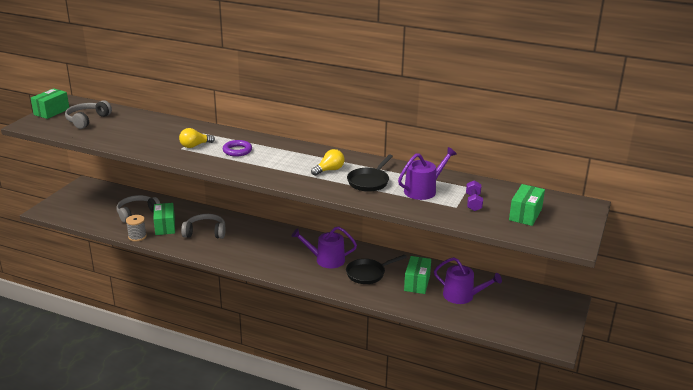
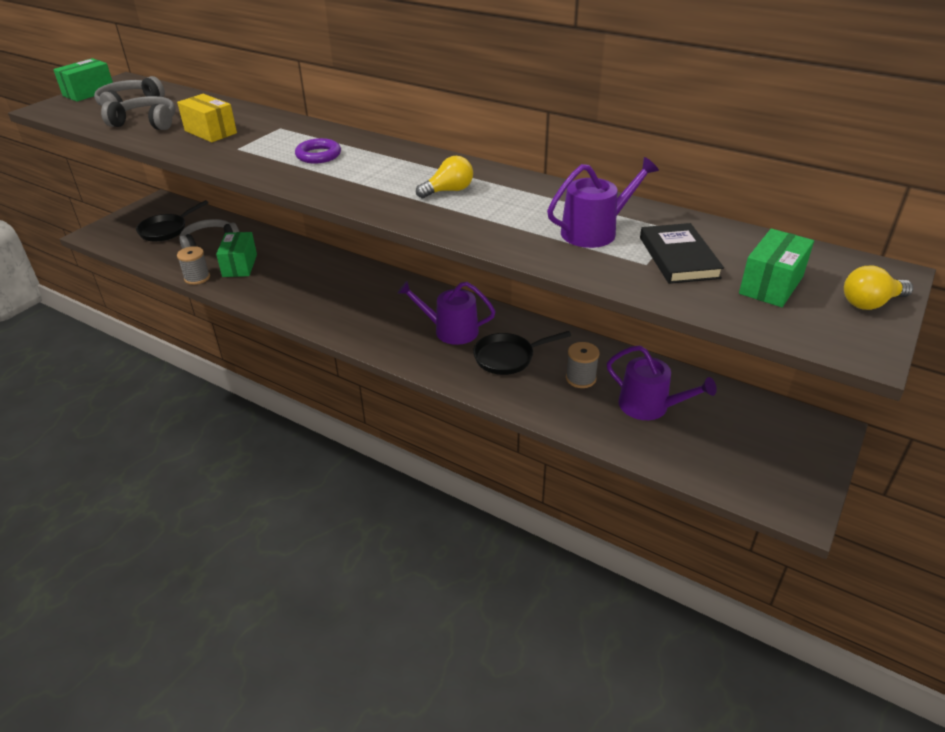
camera: 10 degrees right, 10 degrees up
yellow light bulb [179,128,215,148] -> yellow light bulb moved to [844,265,913,310]
grey headphones [181,214,226,239] -> grey headphones moved to [101,96,176,130]
black pan [347,155,393,192] -> black pan moved to [136,200,209,242]
green box [404,256,431,294] -> grey spool [566,342,600,388]
purple dumbbell [466,180,483,211] -> black book [640,223,724,284]
none -> yellow box [177,94,237,142]

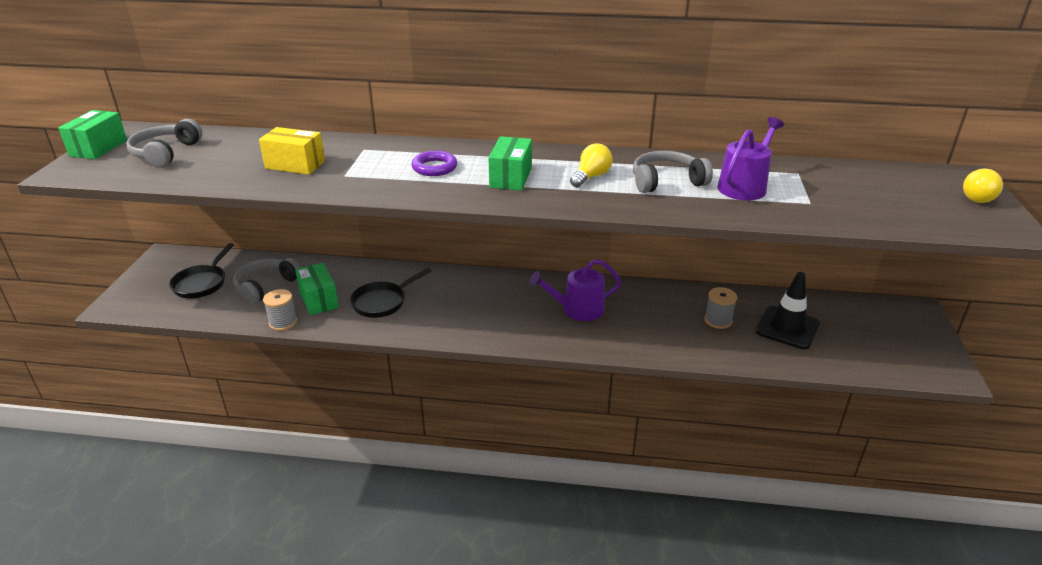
camera: 25 degrees left, 5 degrees down
grey headphones [101,96,176,130] -> grey headphones moved to [633,151,713,193]
black pan [473,331,571,375] -> black pan moved to [350,268,431,318]
purple watering can [607,345,717,420] -> black traffic cone [756,272,820,349]
black book [640,223,724,284] -> none
green box [739,229,814,307] -> green box moved to [488,136,532,191]

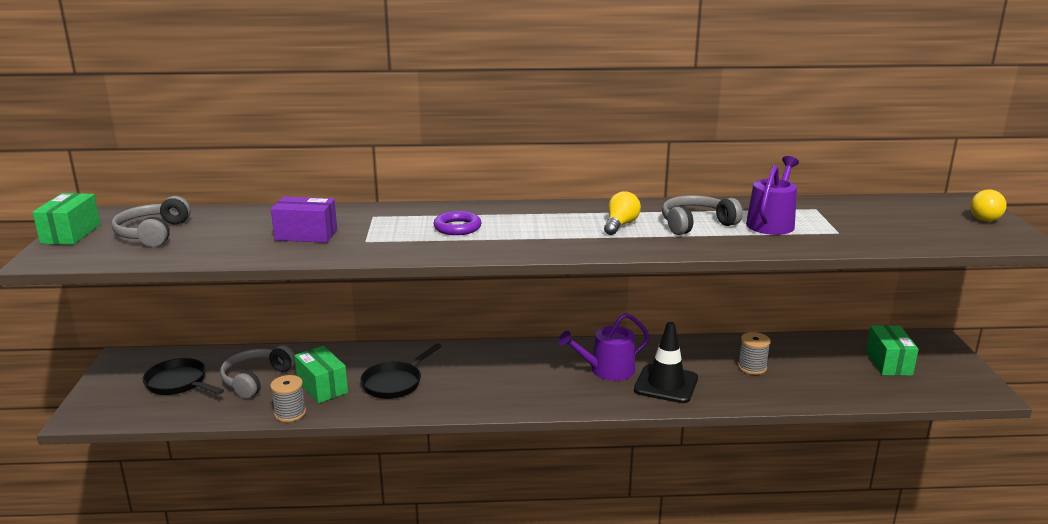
camera: 10 degrees left, 10 degrees down
black pan [169,243,234,298] -> black pan turned 120 degrees clockwise [143,358,224,395]
yellow box [259,127,325,175] -> purple box [271,197,337,243]
green box [488,136,532,191] -> green box moved to [866,325,919,376]
black traffic cone [756,272,820,349] -> black traffic cone moved to [634,322,698,403]

